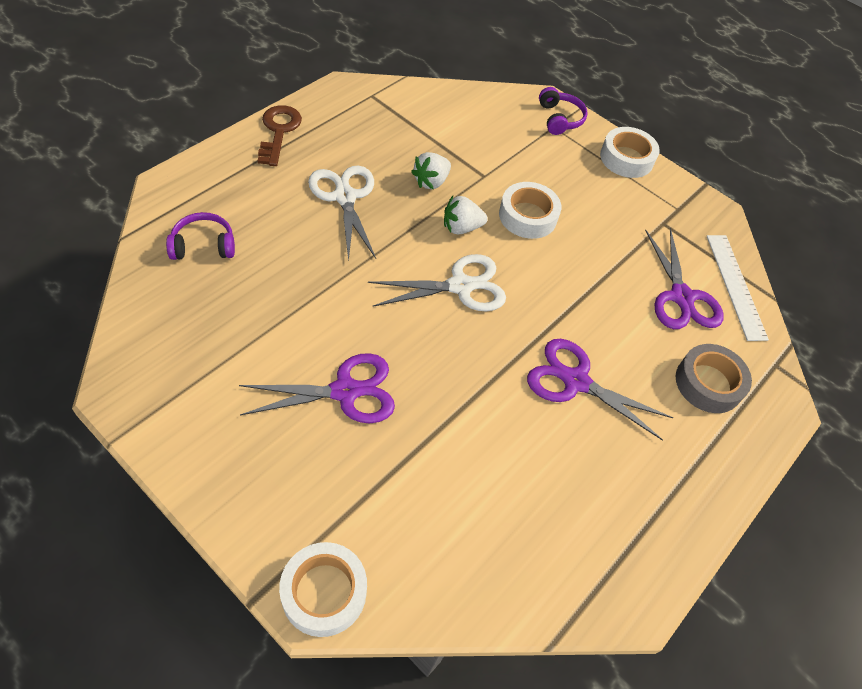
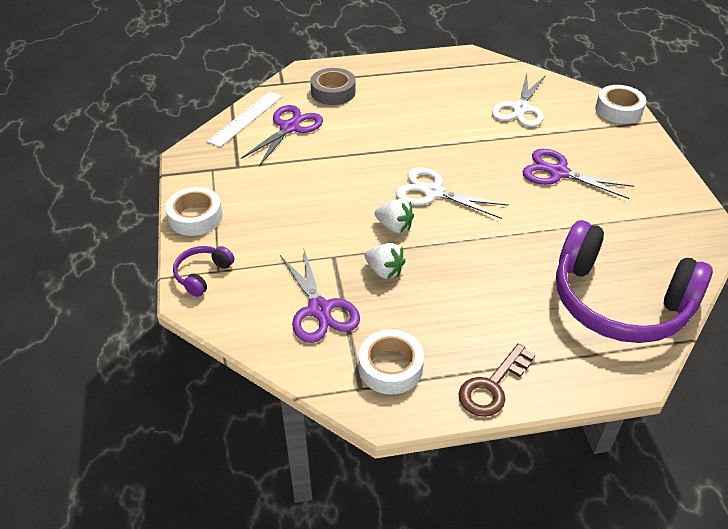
camera: 135 degrees left, 10 degrees down
purple headphones [166,212,235,260] -> purple headphones [556,220,713,343], size x2.40
white scissors [308,166,376,262] -> white scissors moved to [492,73,546,127]
white strawberry [411,152,451,189] -> white strawberry turned 45 degrees clockwise [365,243,406,279]
white tape [499,182,561,239] -> white tape moved to [358,329,424,395]
purple scissors [527,339,673,441] -> purple scissors moved to [280,250,360,343]

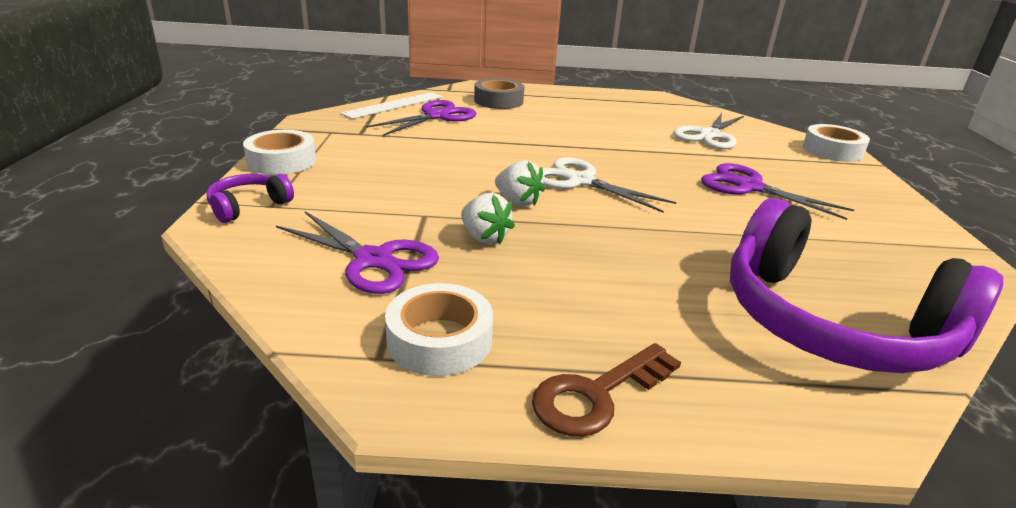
camera: 10 degrees right, 15 degrees down
purple scissors [280,250,360,343] -> purple scissors turned 45 degrees counterclockwise [276,211,439,294]

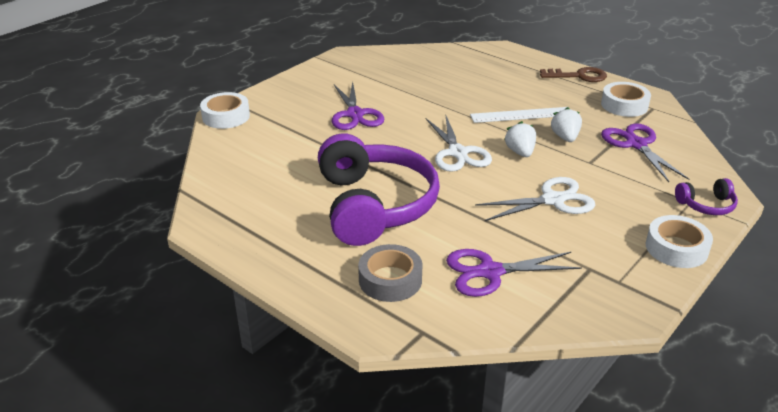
camera: 140 degrees left, 5 degrees up
white ruler [340,92,443,119] -> white ruler moved to [470,107,567,123]
white scissors [674,113,744,150] -> white scissors moved to [475,177,595,221]
purple headphones [730,198,1003,373] -> purple headphones moved to [318,133,440,246]

